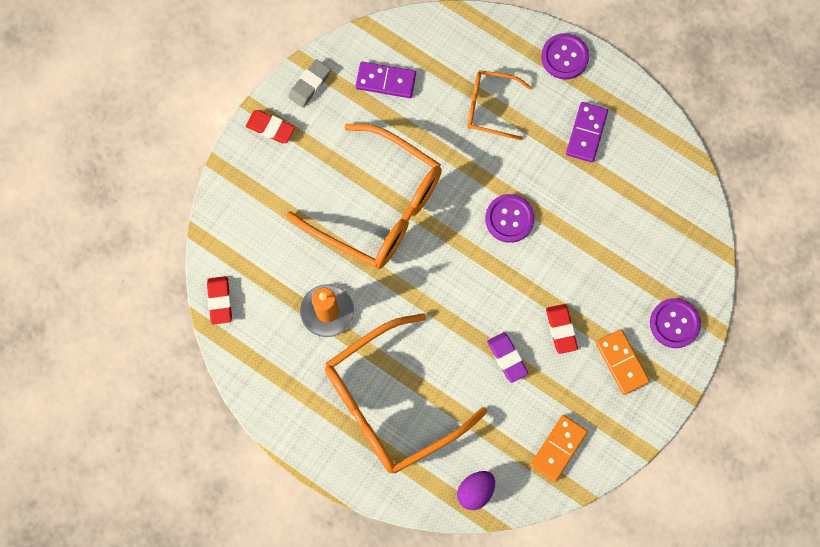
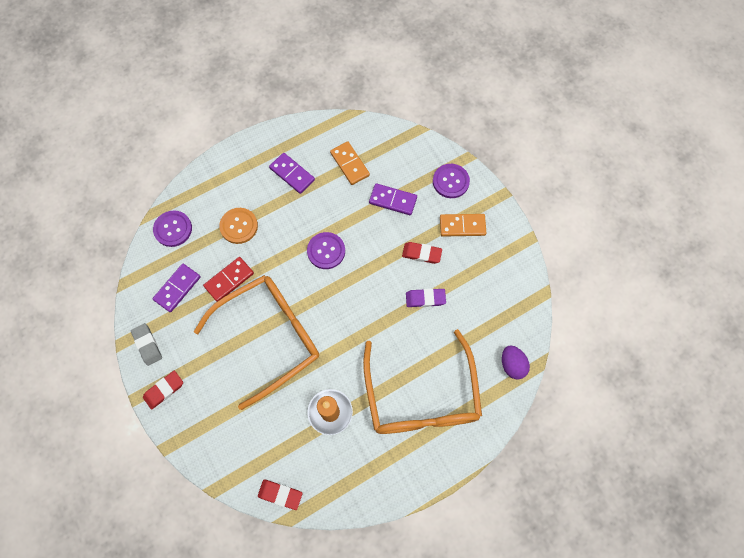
camera: 65 degrees left, 5 degrees down
orange glasses [467,70,532,140] -> orange button [219,208,258,244]
orange domino [530,415,588,482] -> orange domino moved to [330,141,370,185]
purple button [541,33,589,80] -> purple button moved to [153,210,192,247]
none -> red domino [203,257,254,302]
none -> purple domino [369,183,417,215]

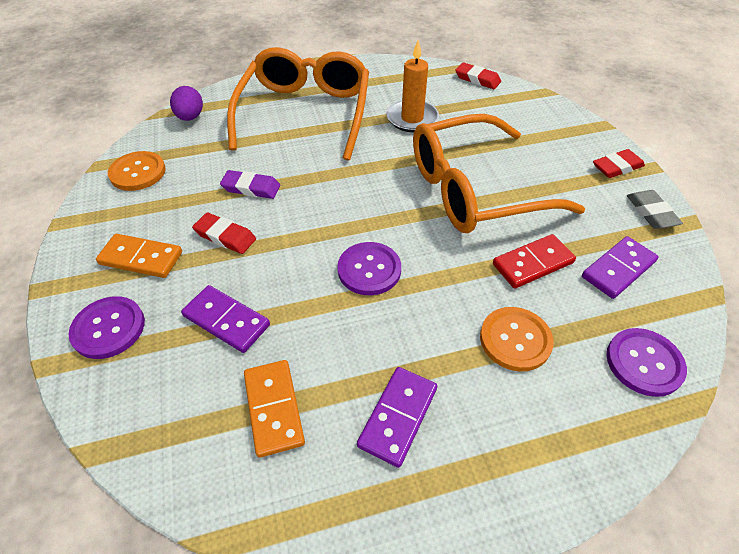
camera: 165 degrees left, 20 degrees down
purple domino [269,153,315,194] -> purple domino turned 60 degrees clockwise [357,367,437,468]
none -> orange button [108,151,166,191]

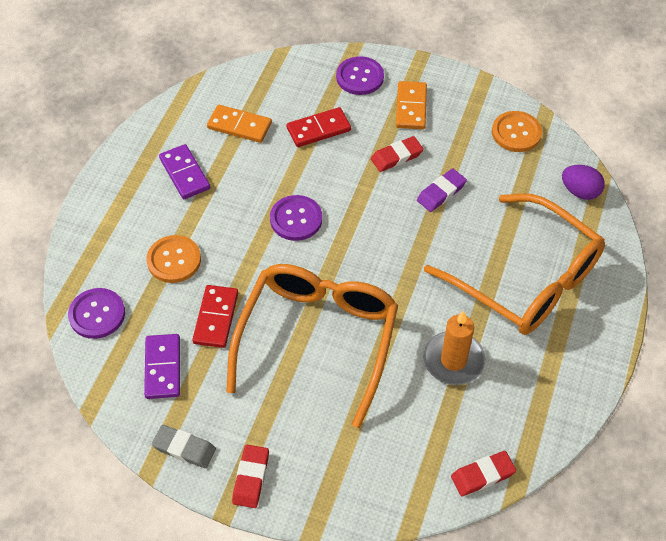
camera: 125 degrees right, 5 degrees up
orange domino [96,234,182,278] -> orange domino turned 45 degrees counterclockwise [396,81,427,129]
purple domino [181,285,270,353] -> red domino [287,107,351,147]

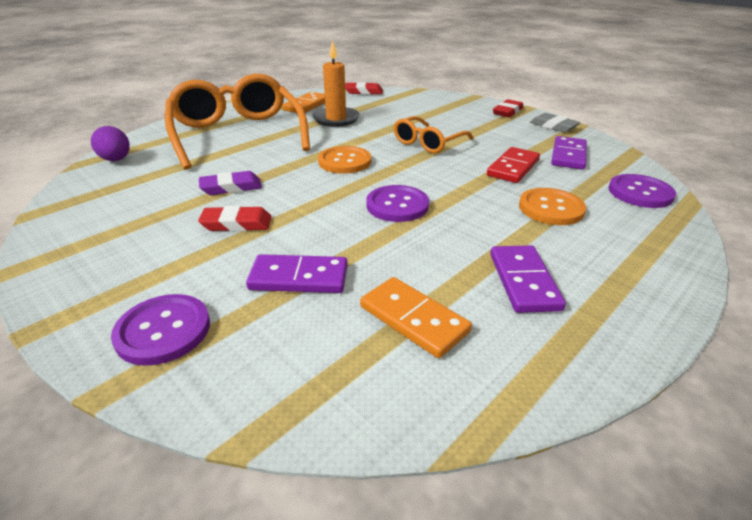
camera: 155 degrees left, 20 degrees down
orange glasses [226,264,398,428] -> orange glasses [394,116,474,153], size x0.51
red domino [287,107,351,147] -> purple domino [246,254,348,293]
orange domino [396,81,427,129] -> orange domino moved to [282,92,325,113]
orange button [492,111,542,152] -> orange button moved to [318,146,371,174]

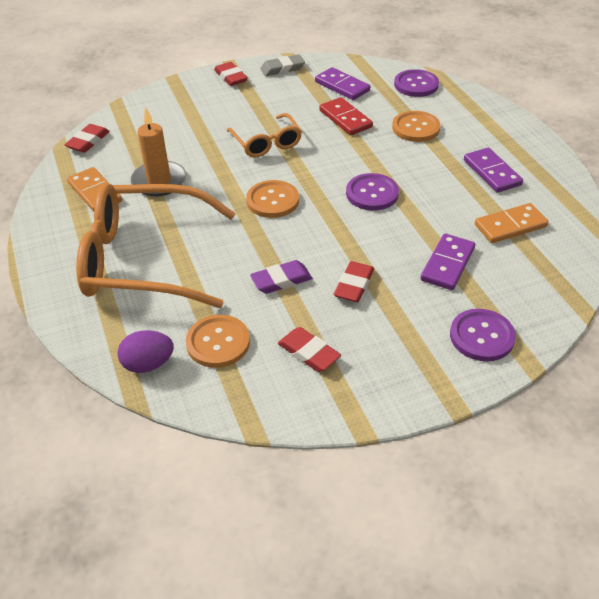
camera: 65 degrees left, 10 degrees up
purple eraser [199,171,262,195] -> purple eraser turned 60 degrees clockwise [250,260,312,294]
purple domino [490,245,566,313] -> purple domino turned 45 degrees clockwise [464,148,523,193]
none -> orange button [186,315,250,368]
none -> red eraser [278,327,341,372]

